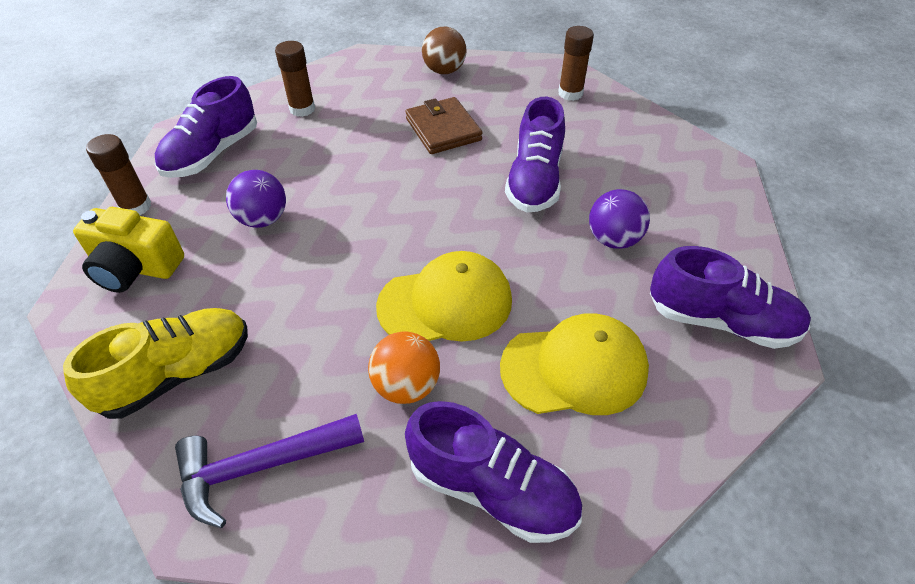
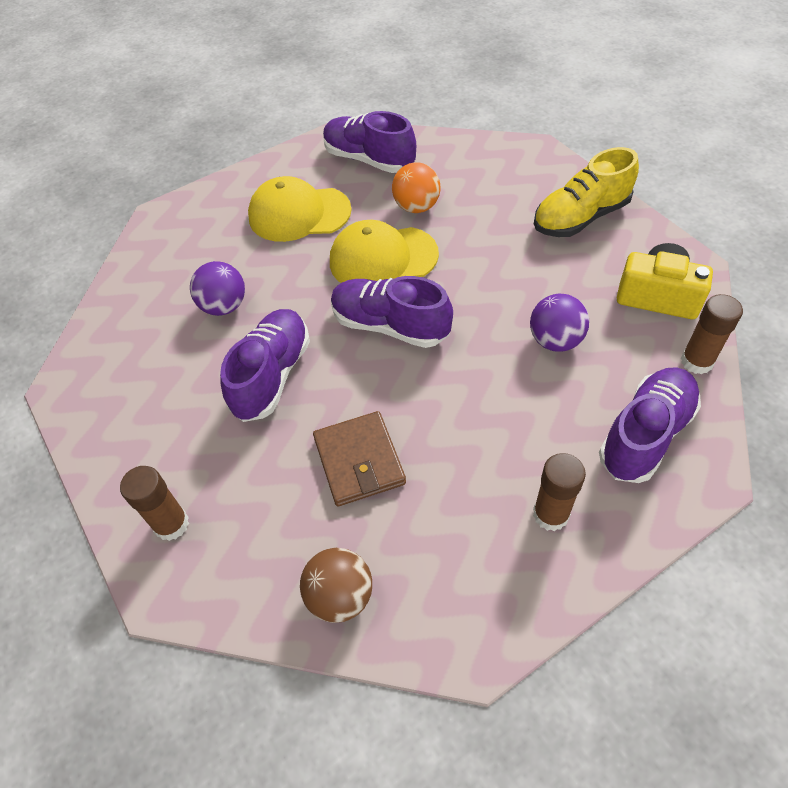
camera: 170 degrees left, 5 degrees up
purple hammer [175,414,364,528] -> none
purple shoe [650,246,811,349] -> purple shoe moved to [331,276,453,348]

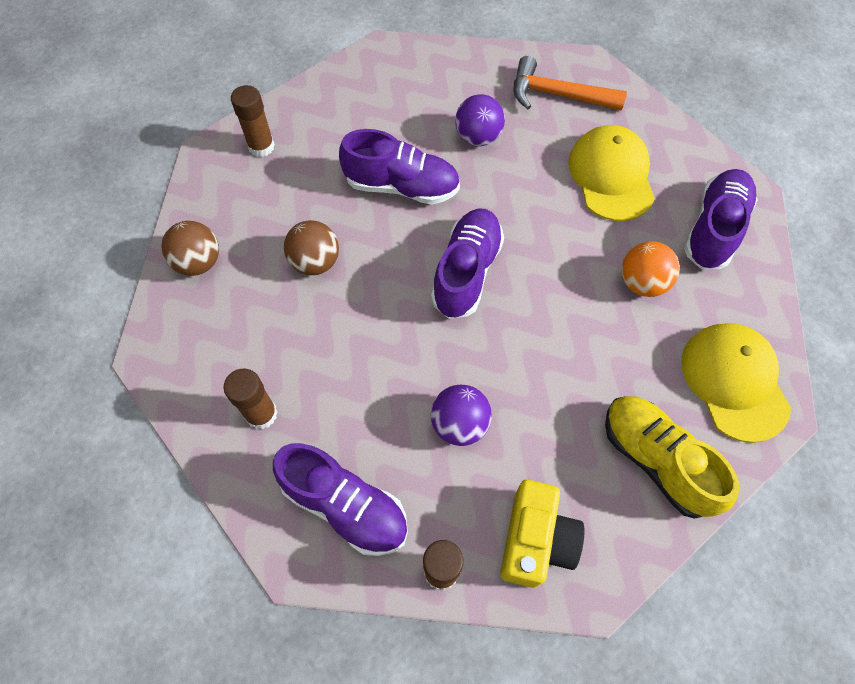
camera: 80 degrees right, 10 degrees up
brown wallet [313,411,406,506] -> brown ball [284,220,339,275]
yellow cap [330,220,439,283] -> yellow cap moved to [681,323,791,443]
none -> orange hammer [514,56,627,111]

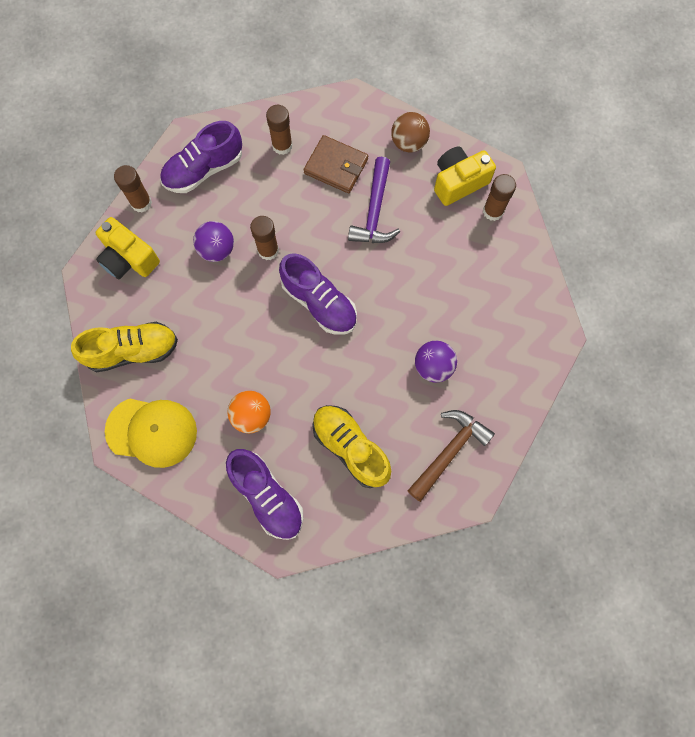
camera: 115 degrees right, 10 degrees up
brown ball [284,220,339,275] -> purple hammer [348,157,400,243]
purple shoe [339,129,460,204] -> none
orange hammer [514,56,627,111] -> brown hammer [407,410,495,502]
yellow cap [568,125,655,221] -> yellow shoe [312,405,391,488]
none -> brown glue stick [250,216,279,260]
none -> brown wallet [304,135,368,193]
none -> yellow camera [434,147,496,206]

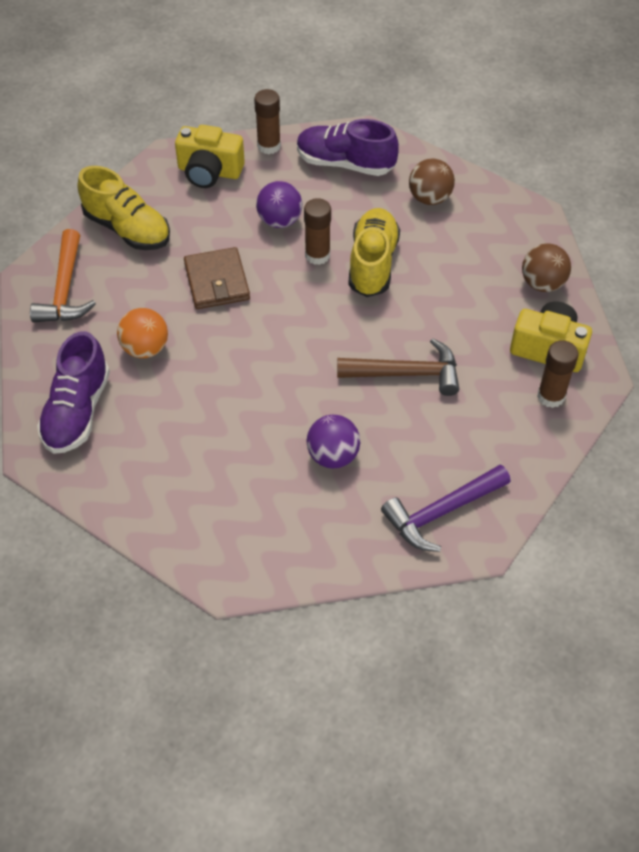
camera: 50 degrees right, 20 degrees down
yellow camera [96,217,160,279] -> yellow camera turned 75 degrees counterclockwise [175,125,245,188]
yellow cap [105,398,197,468] -> orange hammer [30,229,96,323]
brown glue stick [266,105,293,155] -> brown ball [409,158,455,205]
purple shoe [279,253,357,335] -> none
brown wallet [304,135,368,193] -> brown wallet moved to [184,247,250,309]
yellow shoe [312,405,391,488] -> yellow shoe moved to [348,208,400,297]
purple hammer [348,157,400,243] -> purple hammer moved to [381,465,511,552]
brown hammer [407,410,495,502] -> brown hammer moved to [337,338,459,396]

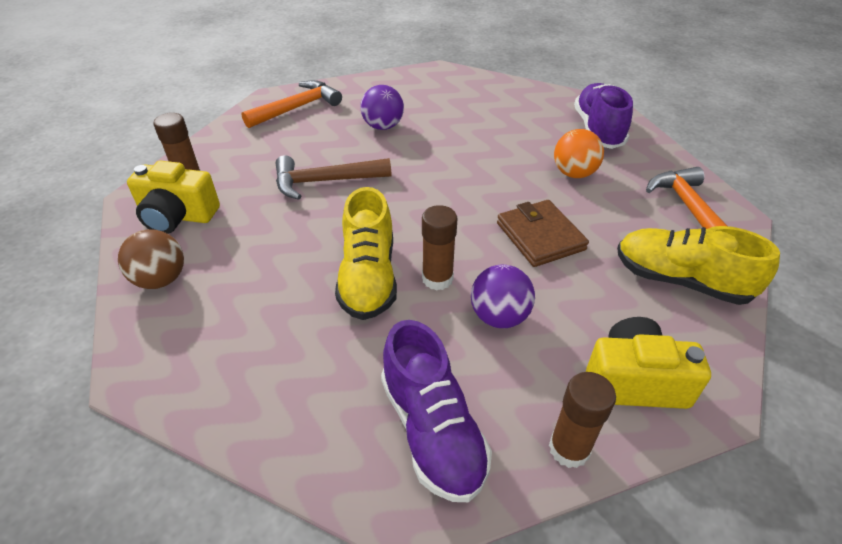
camera: 170 degrees right, 10 degrees down
purple shoe [297,119,399,176] -> purple shoe turned 60 degrees clockwise [381,320,492,502]
purple hammer [381,465,511,552] -> orange hammer [241,80,342,128]
brown ball [409,158,455,205] -> none

